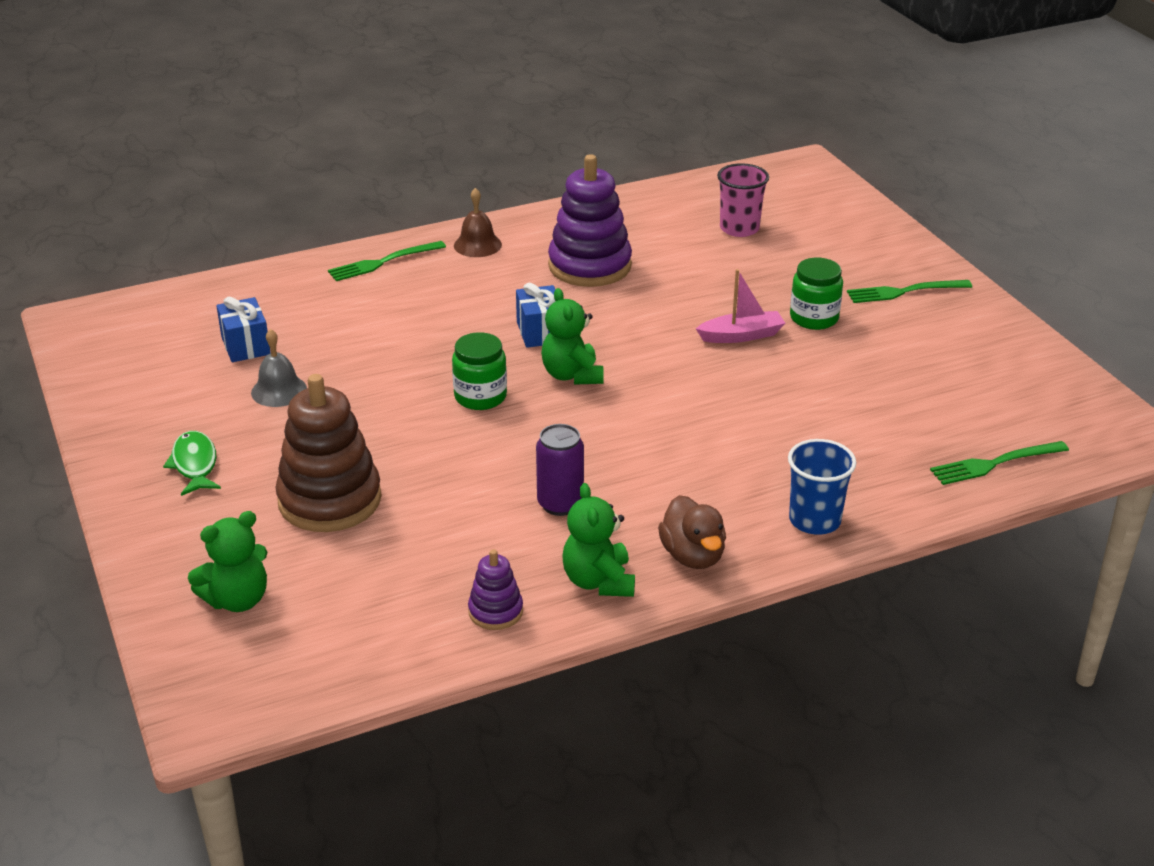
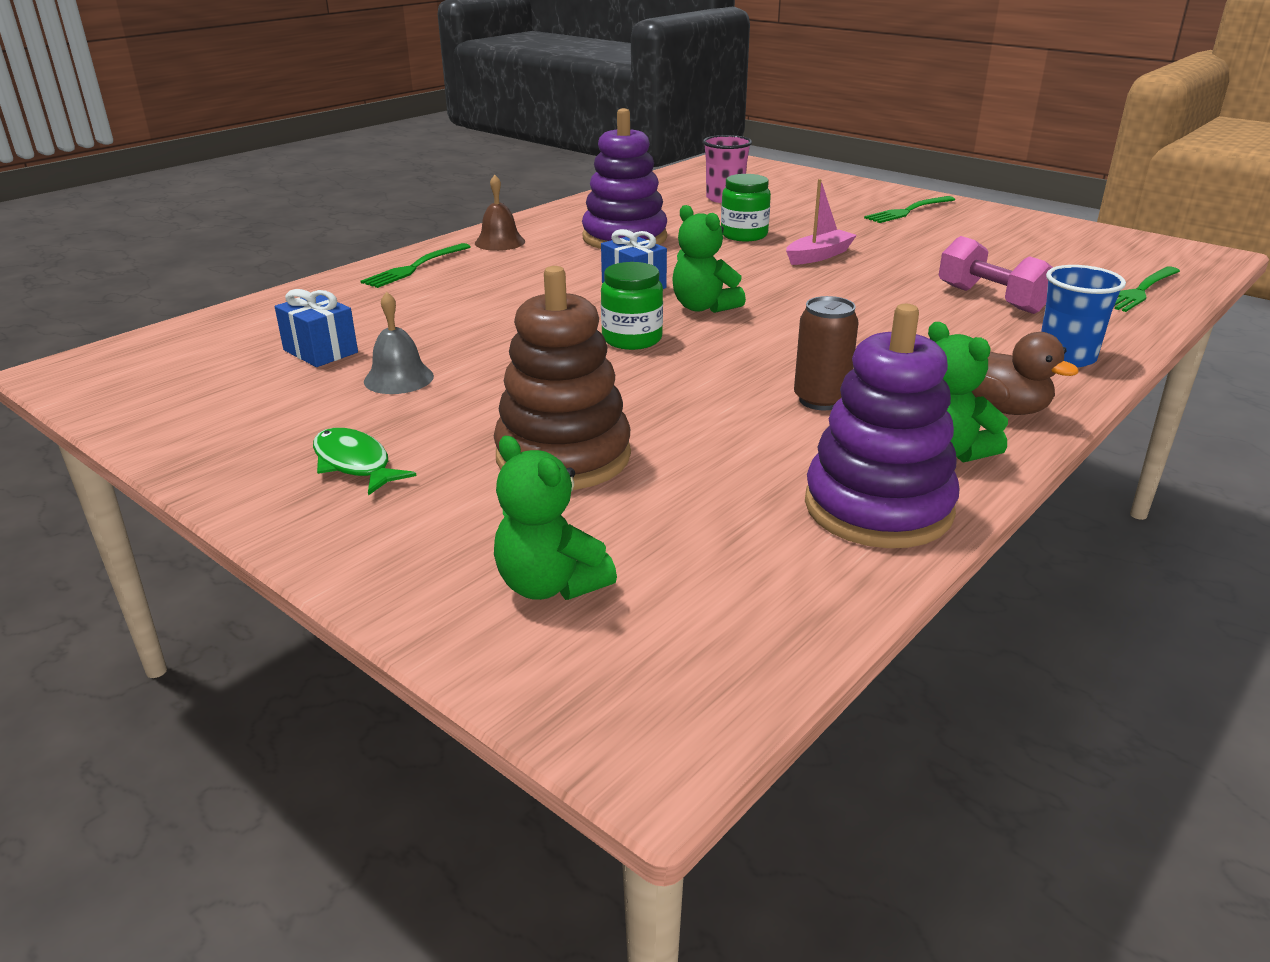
camera: 25 degrees left, 5 degrees down
green teddy bear [188,511,267,612] -> green teddy bear turned 105 degrees clockwise [494,436,617,600]
purple stacking toy [468,549,523,630] -> purple stacking toy [805,304,959,548], size x2.05
purple can [536,424,584,516] -> brown can [794,296,859,410]
green jar [790,258,843,330] -> green jar moved to [721,174,771,241]
none -> pink dumbbell [939,236,1053,314]

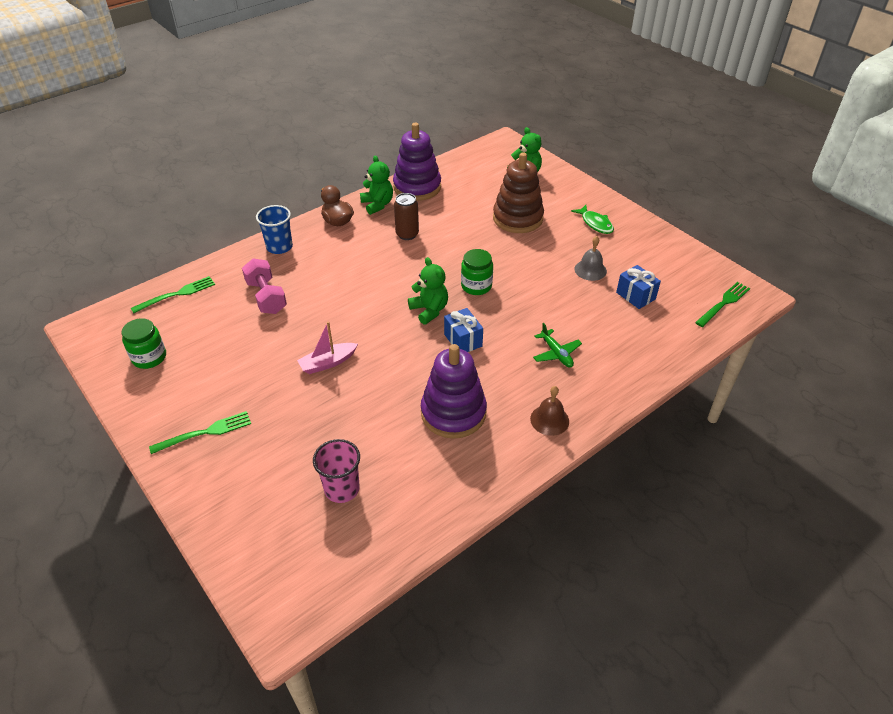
camera: 170 degrees left, 15 degrees up
green fork [361,243,471,288] -> green fork moved to [695,282,750,327]
green jar [721,174,771,241] -> green jar moved to [122,318,166,369]
none -> green plane [533,323,582,368]

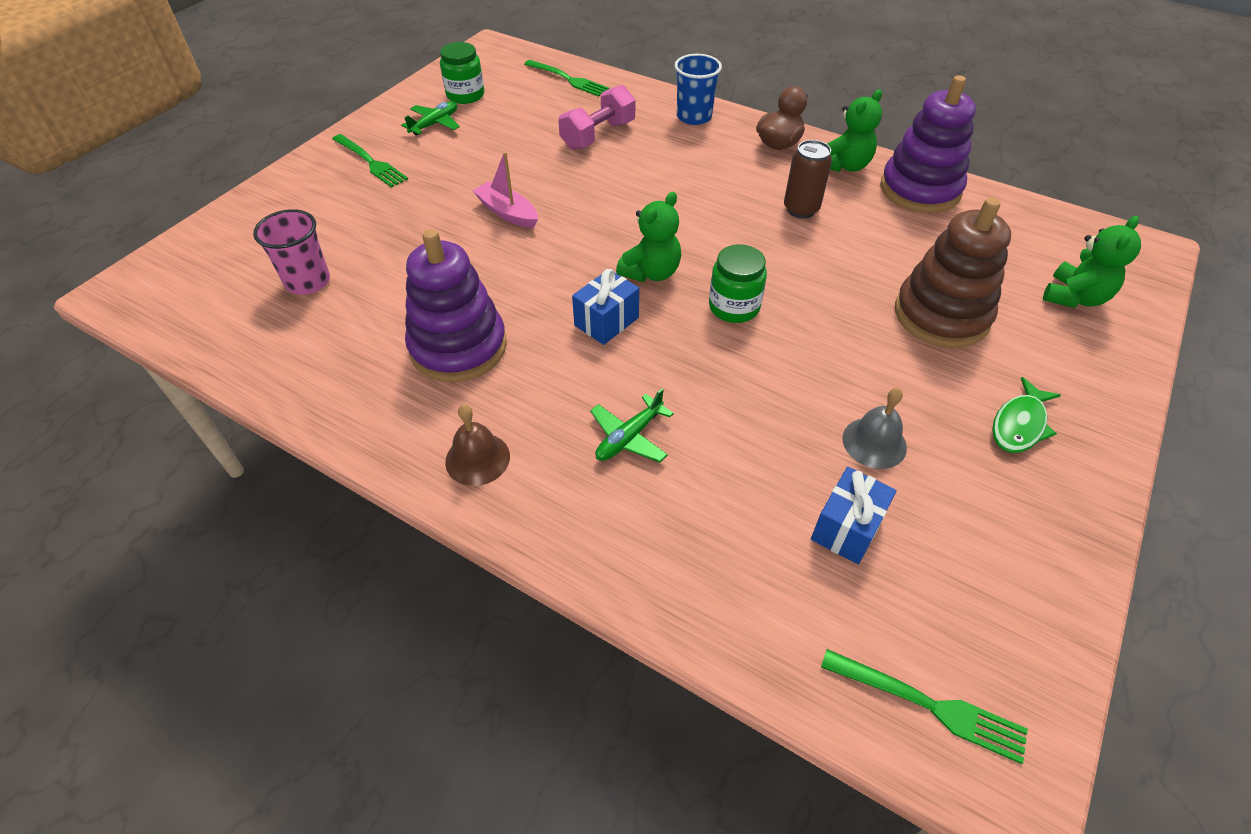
camera: 70 degrees right, 5 degrees up
none -> green plane [401,101,460,136]

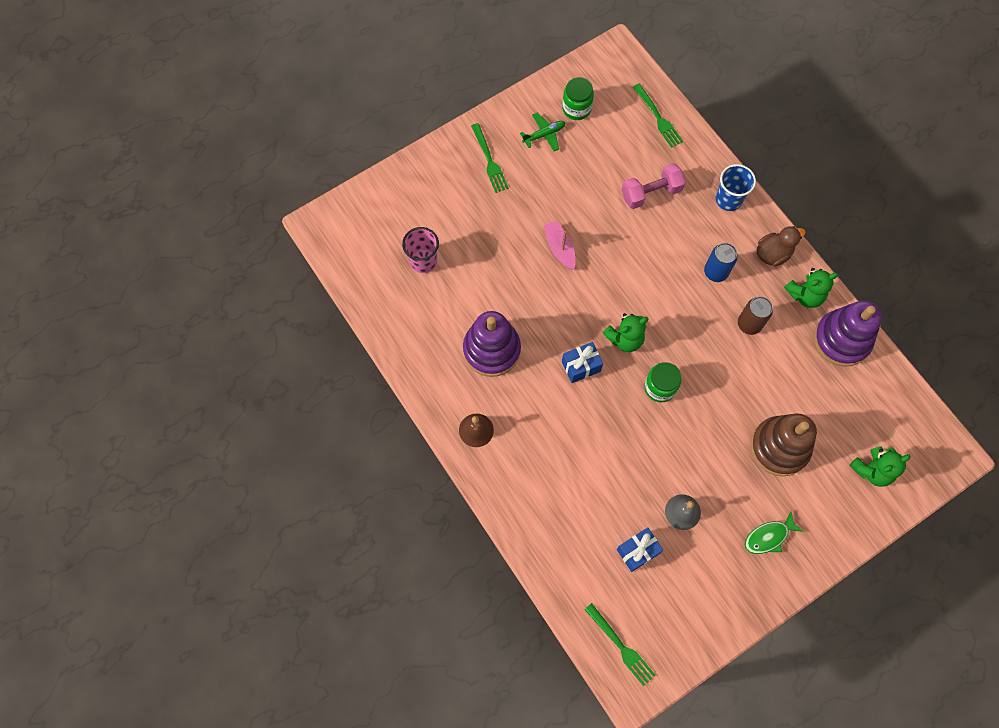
camera: 25 degrees right, 20 degrees up
green plane [590,388,674,463] -> none
none -> blue can [704,243,738,282]

